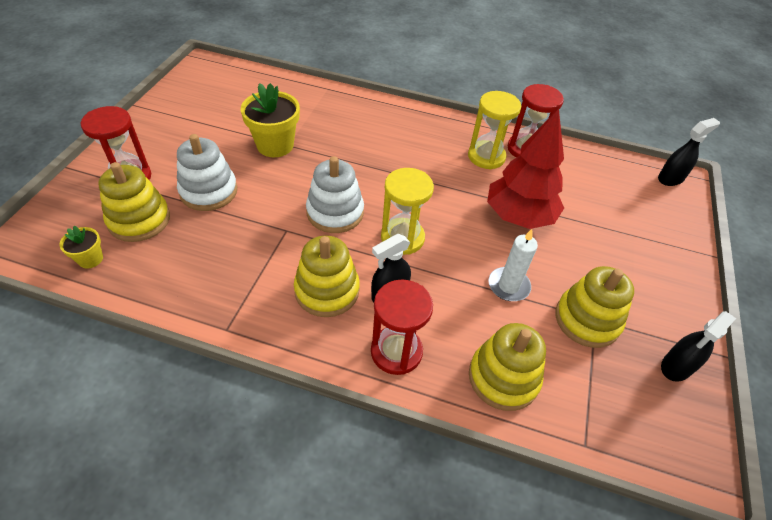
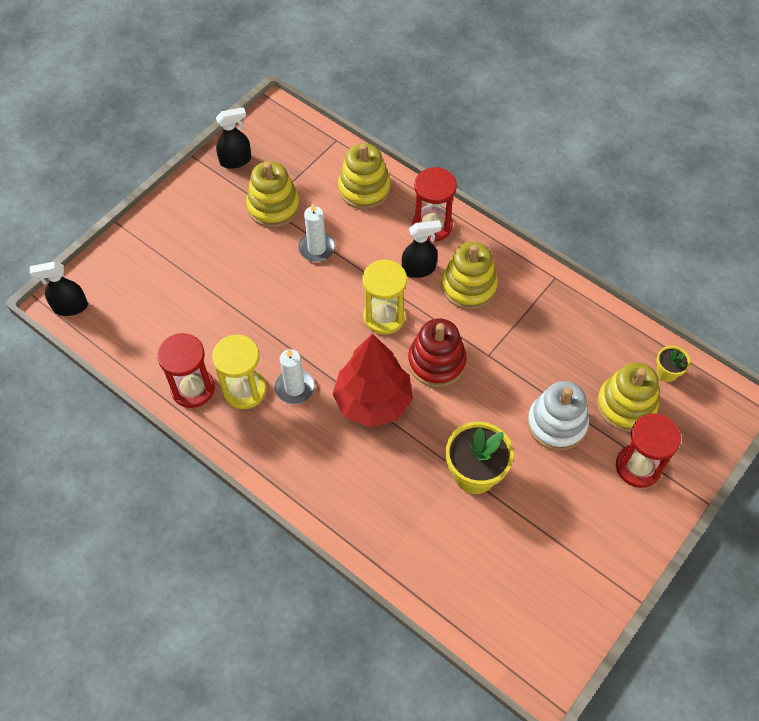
camera: 155 degrees left, 10 degrees up
white stacking toy [306,156,364,233] -> red stacking toy [408,318,467,387]
red tree [487,109,564,229] -> red tree moved to [332,334,413,427]
none -> white candle [275,349,315,404]

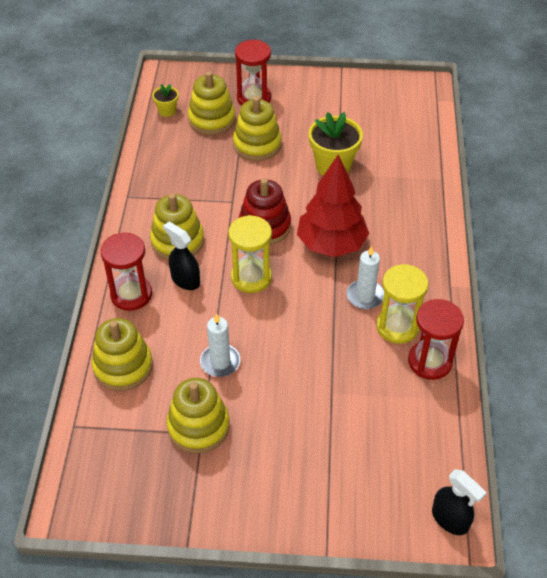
camera: 125 degrees left, 10 degrees down
black spray bottle [216,107,251,169] -> none
white stacking toy [527,381,589,451] -> yellow stacking toy [233,96,282,161]

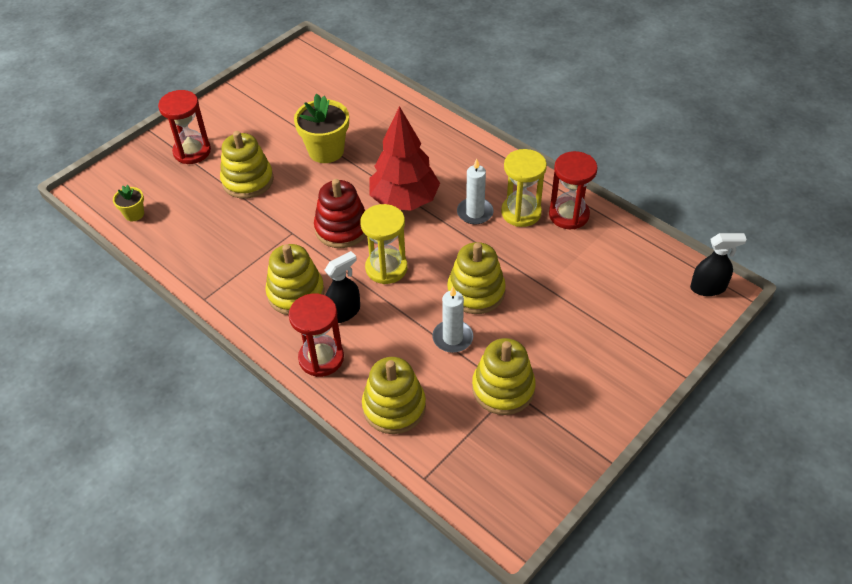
camera: 50 degrees left, 0 degrees up
black spray bottle [163,222,200,290] -> black spray bottle turned 150 degrees clockwise [324,251,360,323]
yellow stacking toy [188,71,236,135] -> yellow stacking toy moved to [447,242,506,314]

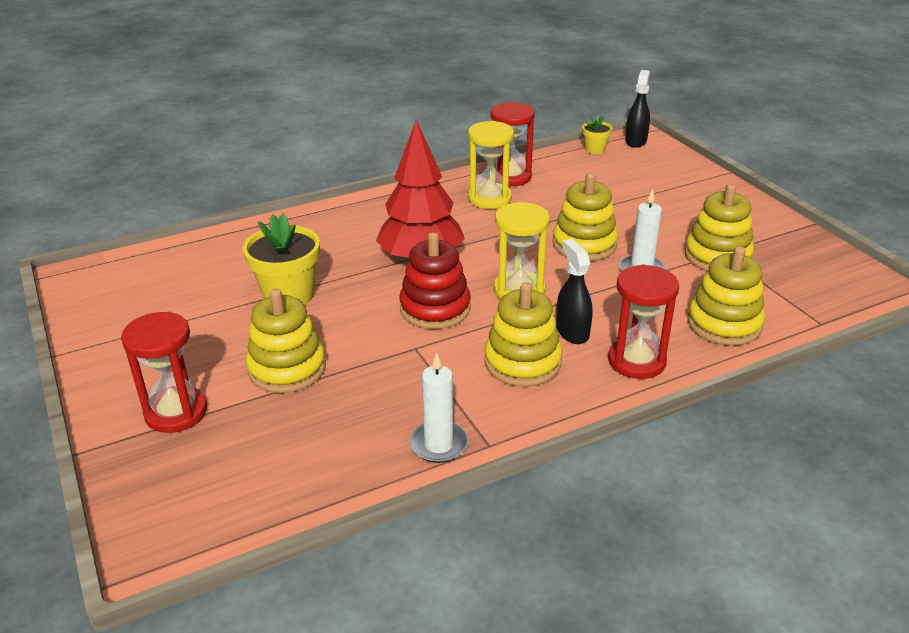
camera: 70 degrees left, 15 degrees down
yellow flower pot [113,185,144,221] -> yellow flower pot moved to [582,115,612,154]
white candle [457,159,494,224] -> white candle moved to [410,353,468,463]

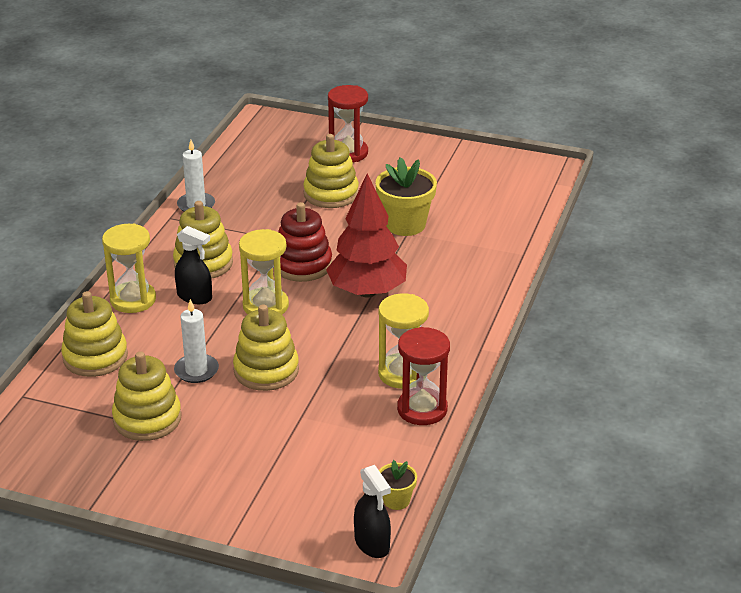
camera: 135 degrees right, 0 degrees up
red hourglass [608,264,679,379] -> yellow hourglass [102,224,156,313]

